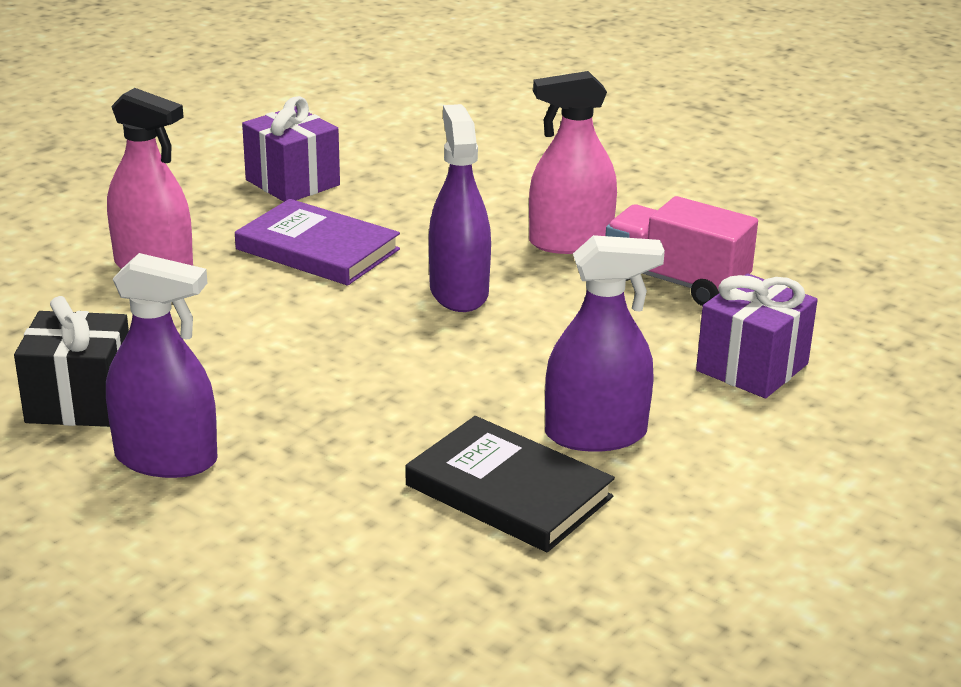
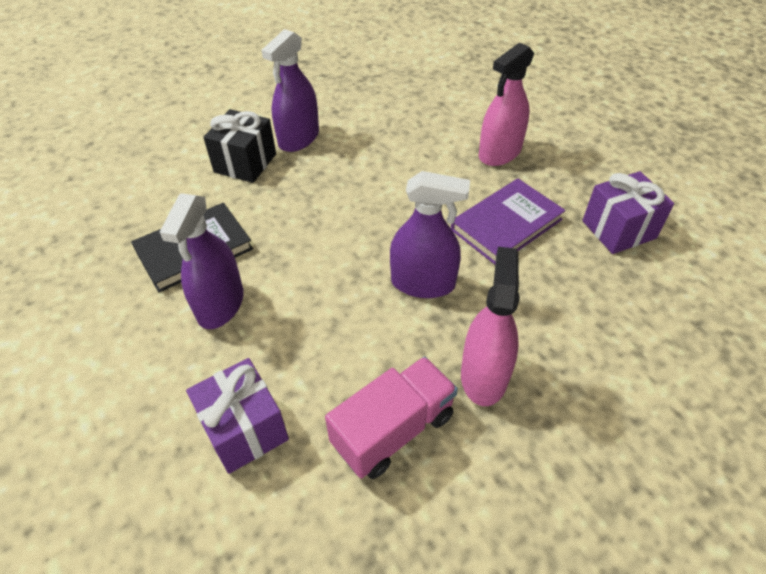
camera: 110 degrees right, 20 degrees up
black gift [14,296,129,427] -> black gift moved to [203,109,276,183]

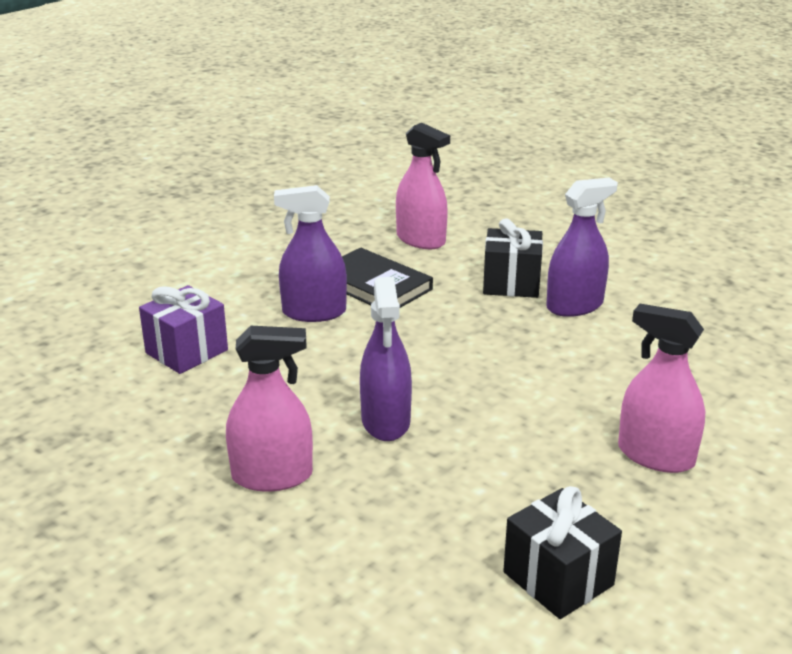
camera: 75 degrees right, 20 degrees down
purple spray bottle [261,29,319,152] -> purple spray bottle turned 135 degrees clockwise [546,178,618,317]
pink truck [325,356,458,479] -> none
purple book [451,179,565,265] -> none
purple gift [582,171,674,254] -> black gift [503,486,622,619]
none -> pink spray bottle [396,123,450,249]

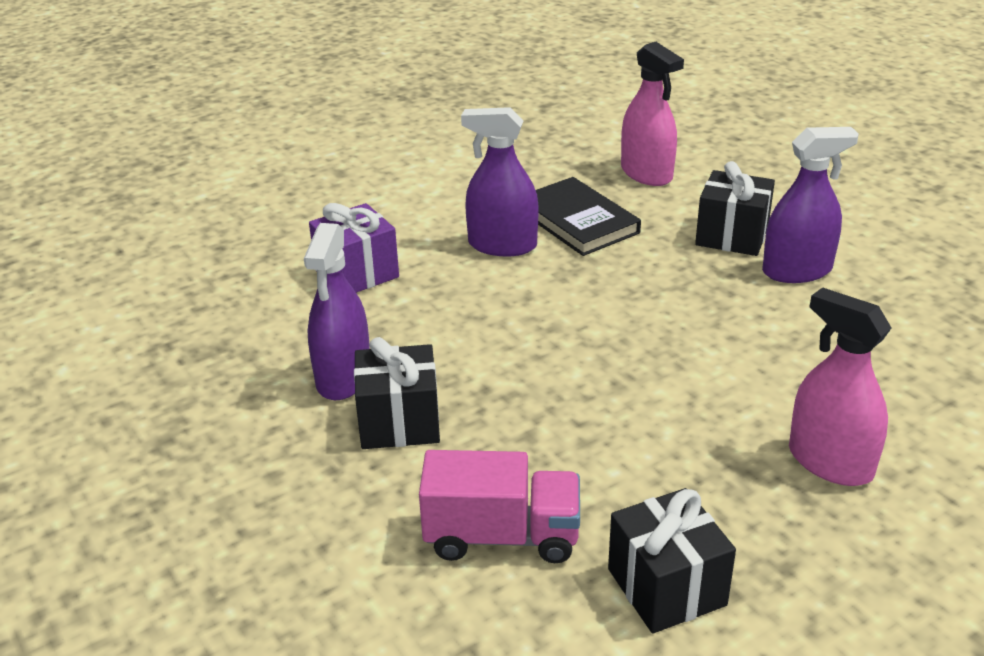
camera: 15 degrees right, 5 degrees up
pink spray bottle [226,326,313,491] -> black gift [354,337,440,449]
purple spray bottle [360,277,412,441] -> purple spray bottle moved to [304,223,370,400]
none -> pink truck [419,450,580,563]

